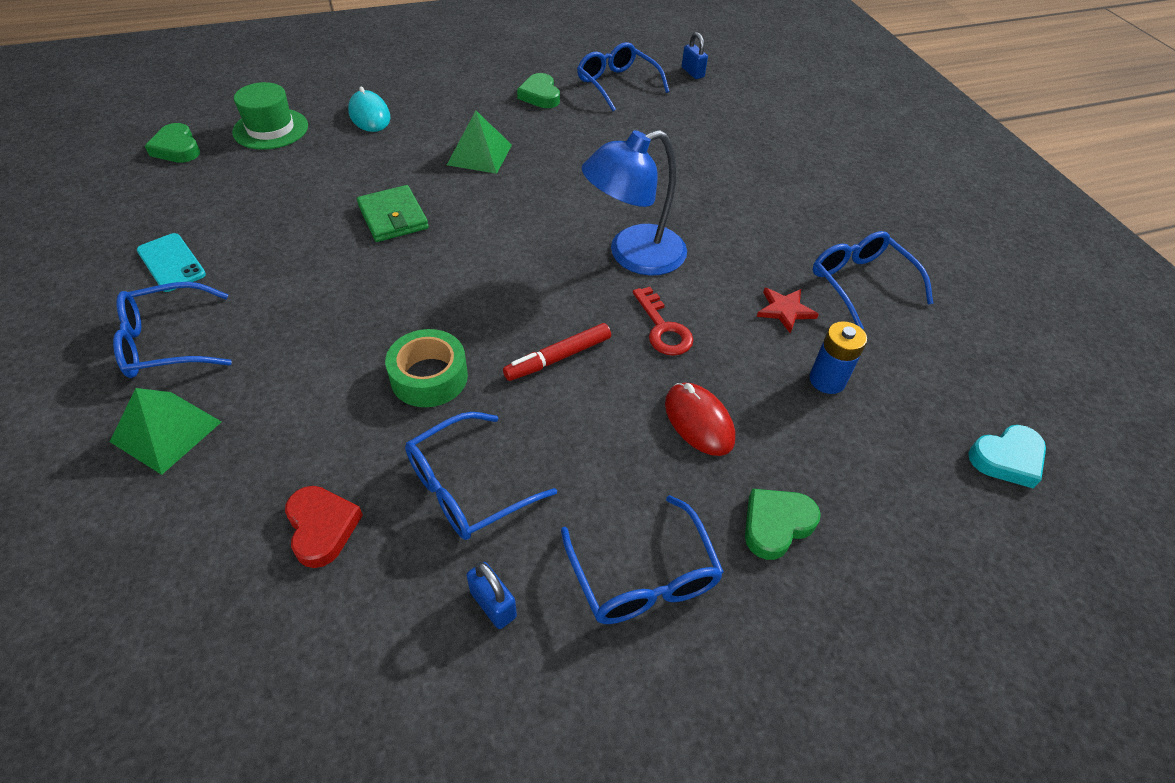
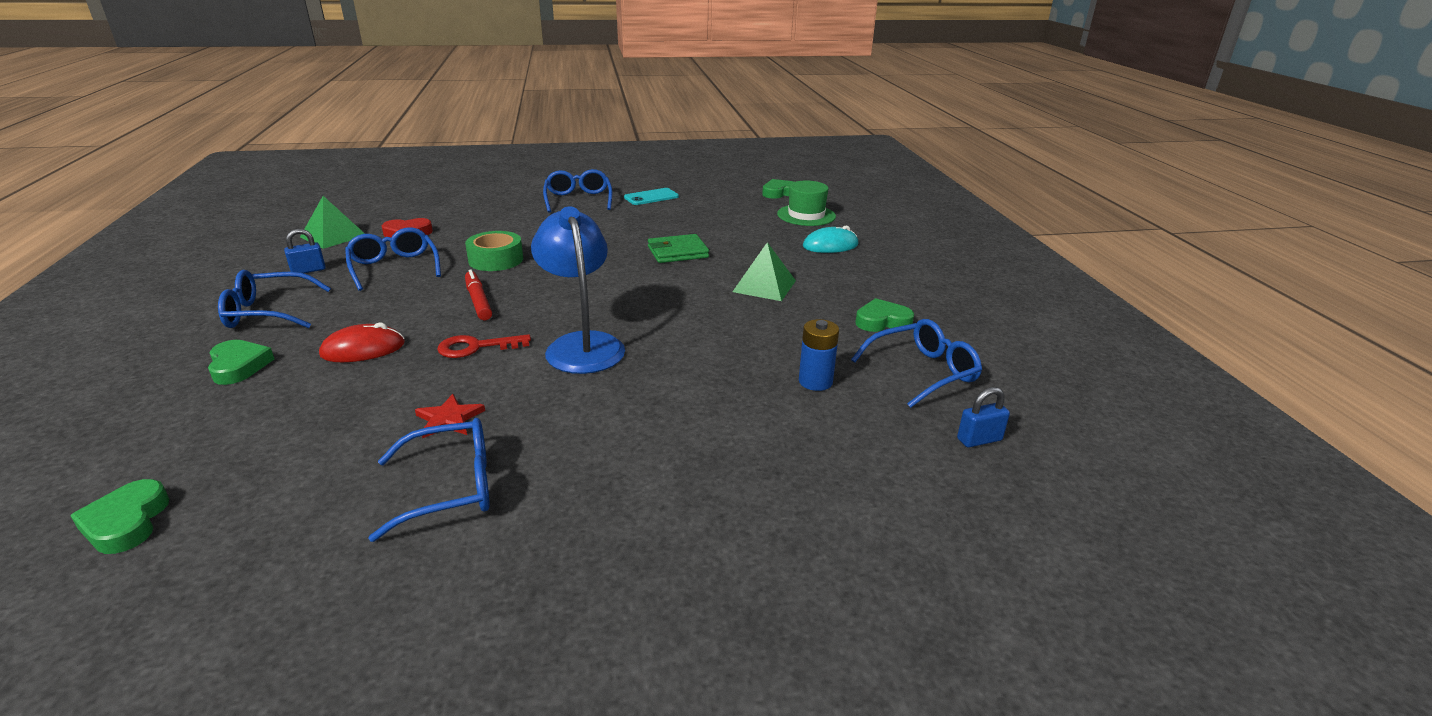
camera: 100 degrees right, 20 degrees down
green pyramid [110,388,222,475] -> green pyramid moved to [300,196,365,249]
blue battery [809,321,867,394] -> blue battery moved to [799,319,839,391]
turquoise heart [968,425,1046,488] -> green heart [70,479,169,554]

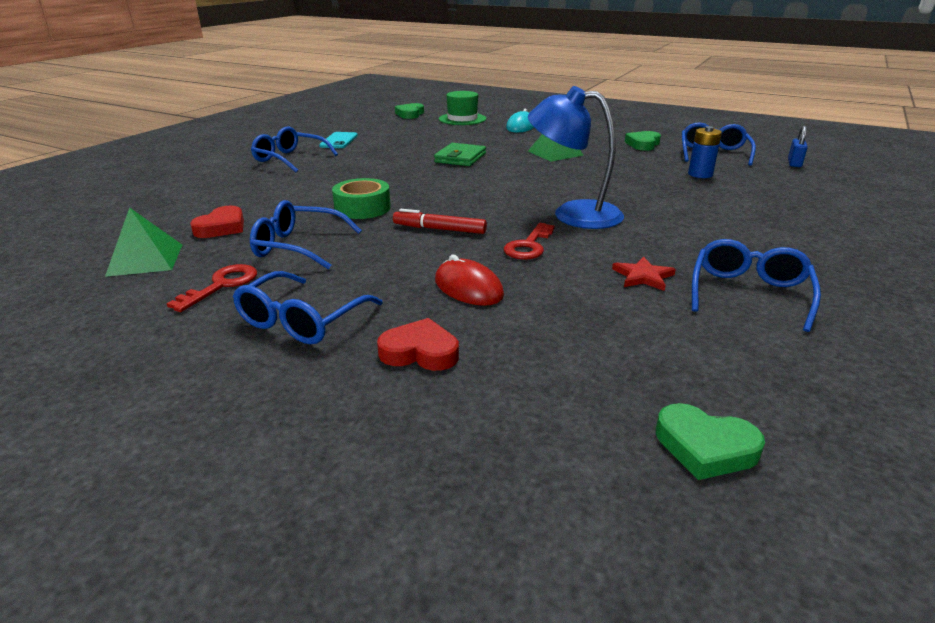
camera: 50 degrees left, 0 degrees up
green heart [208,340,274,385] -> red heart [377,318,459,371]
blue padlock [284,229,326,273] -> red key [167,264,257,312]
red mouse [319,322,405,362] -> red mouse turned 60 degrees counterclockwise [435,255,504,306]

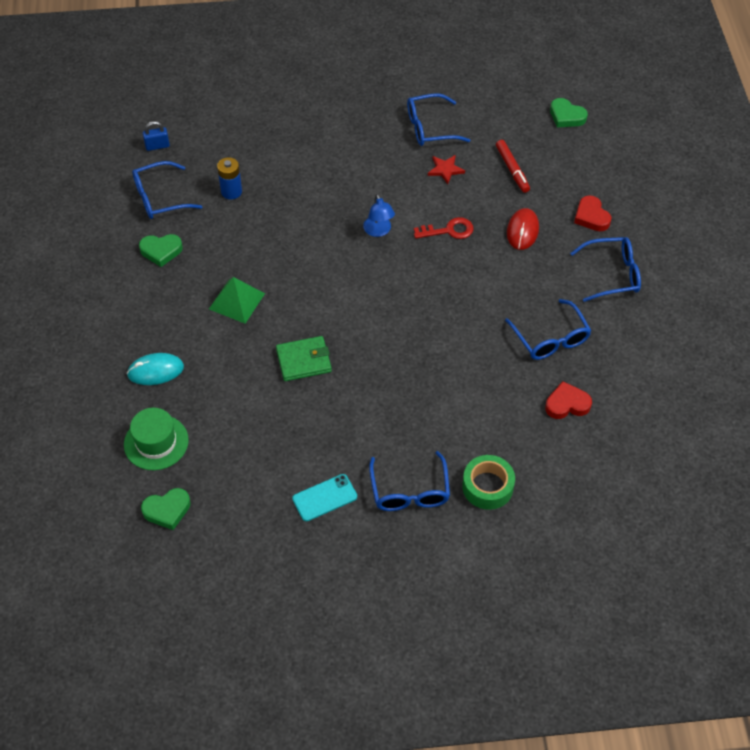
camera: 125 degrees left, 25 degrees up
green pyramid [105,207,182,277] -> none
red key [167,264,257,312] -> none
green tape [332,178,391,219] -> green tape moved to [462,455,515,510]
red marker [393,209,487,234] -> red marker moved to [496,140,530,193]
blue lamp [528,86,624,229] -> blue lamp [363,194,395,237], size x0.53
green heart [656,403,765,480] -> green heart turned 135 degrees clockwise [550,98,588,128]

